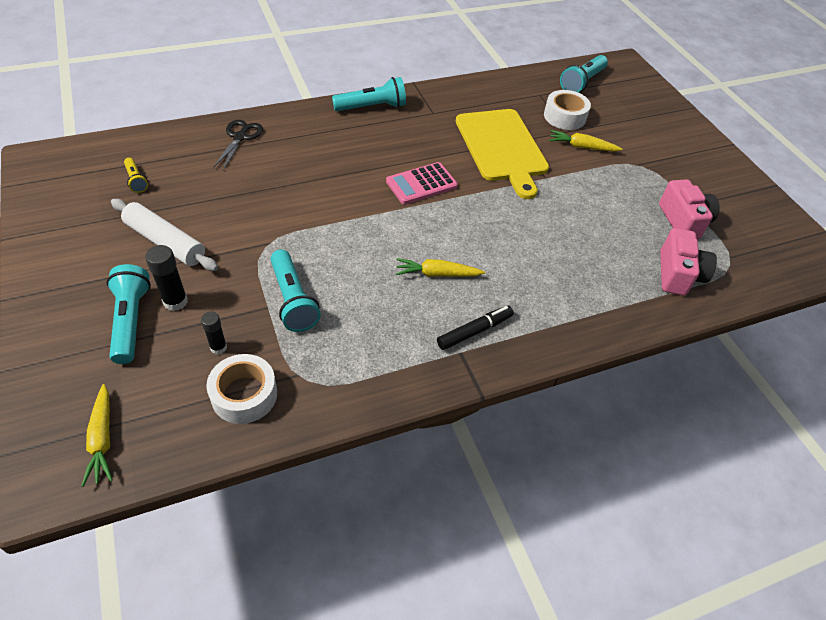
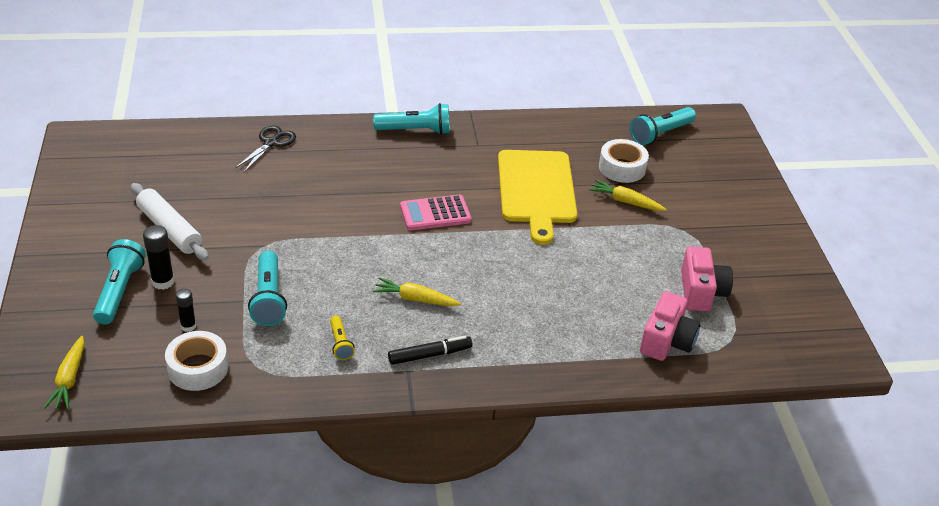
camera: 15 degrees right, 10 degrees down
yellow flashlight [124,158,148,193] -> yellow flashlight moved to [330,316,355,360]

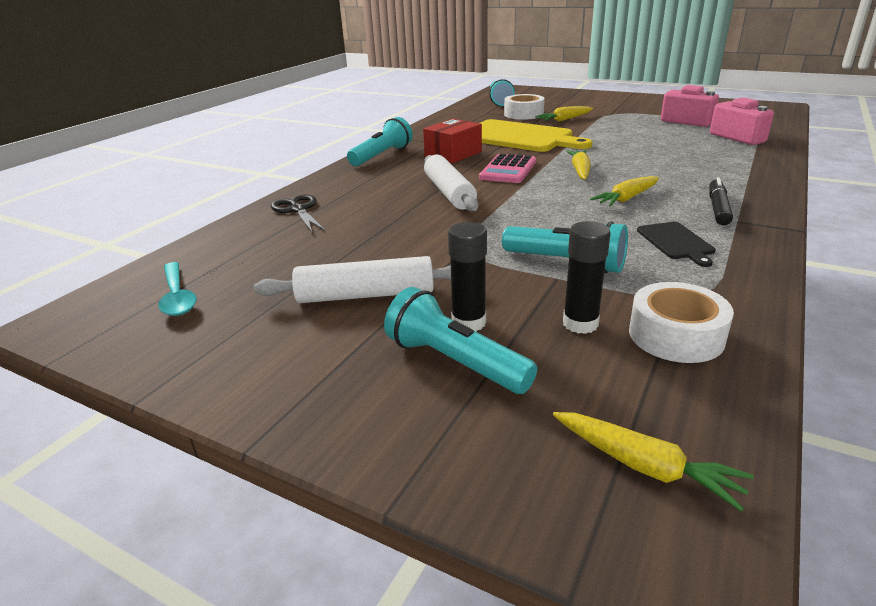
camera: 50 degrees left, 10 degrees down
black glue stick [175,289,196,332] -> black glue stick [563,221,611,334], size x1.51
yellow flashlight [330,316,355,360] -> black cutting board [637,222,715,267]
none -> turquoise spoon [158,262,197,316]
none -> red box [423,119,482,163]
none -> white rolling pin [424,155,478,211]
none -> yellow carrot [566,150,591,180]

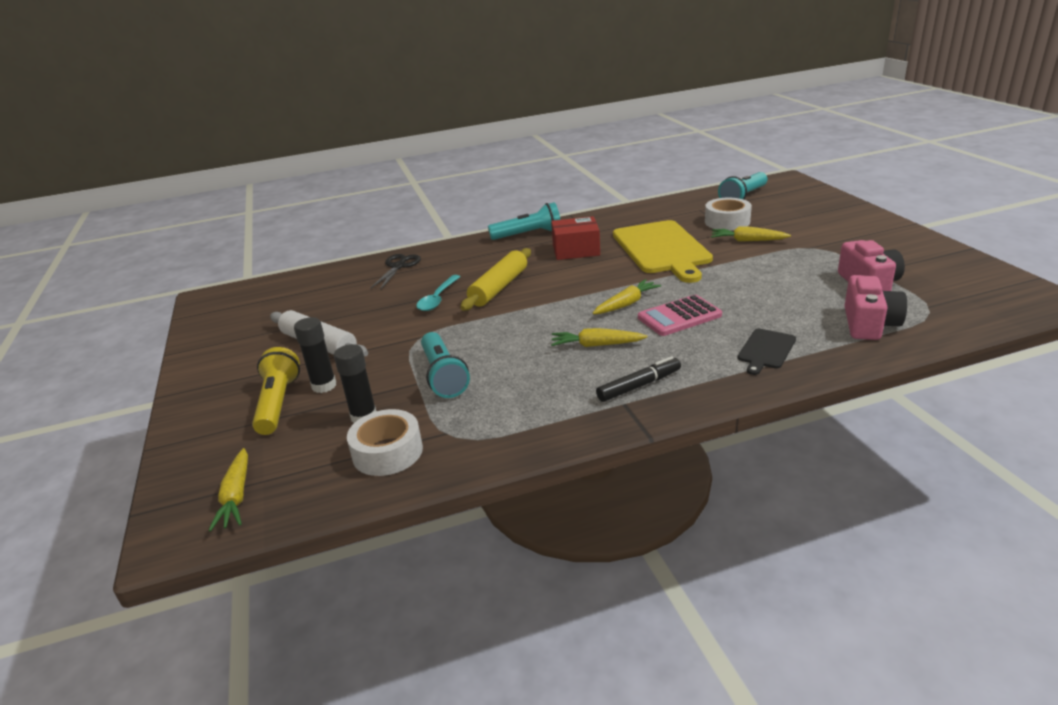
camera: 45 degrees right, 0 degrees up
turquoise spoon [158,262,197,316] -> turquoise spoon moved to [416,275,460,311]
turquoise flashlight [384,287,537,394] -> yellow flashlight [252,347,300,435]
white rolling pin [424,155,478,211] -> yellow rolling pin [460,248,531,311]
pink calculator [479,153,536,183] -> pink calculator moved to [638,295,722,336]
black cutting board [637,222,715,267] -> black cutting board moved to [738,329,796,375]

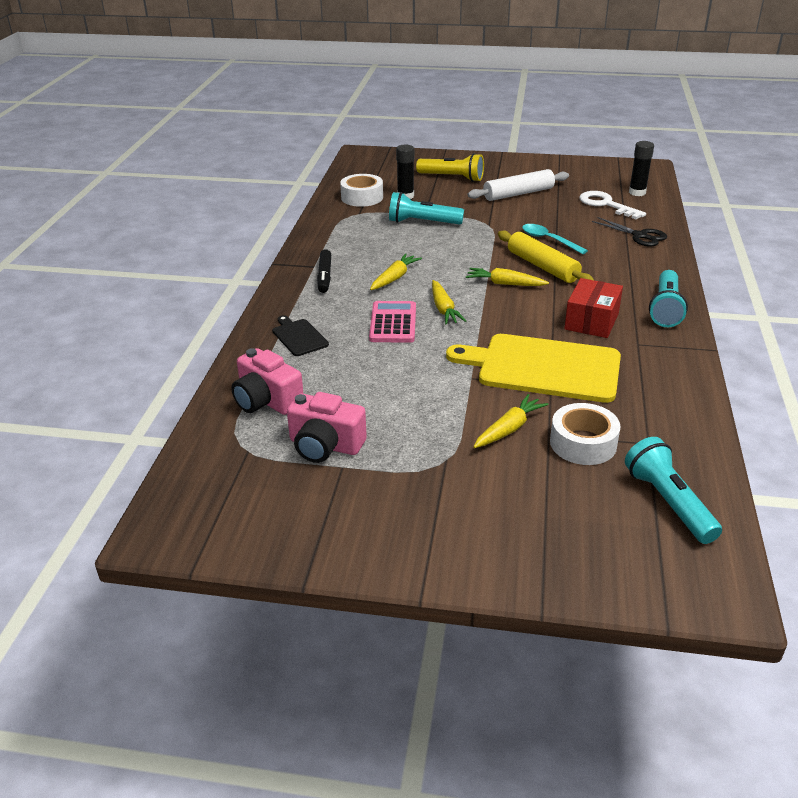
camera: 115 degrees right, 5 degrees up
yellow carrot [208,448,248,531] -> yellow carrot moved to [466,268,549,286]
black glue stick [294,317,336,393] -> black glue stick moved to [629,141,654,196]
none -> white key [579,191,646,219]

